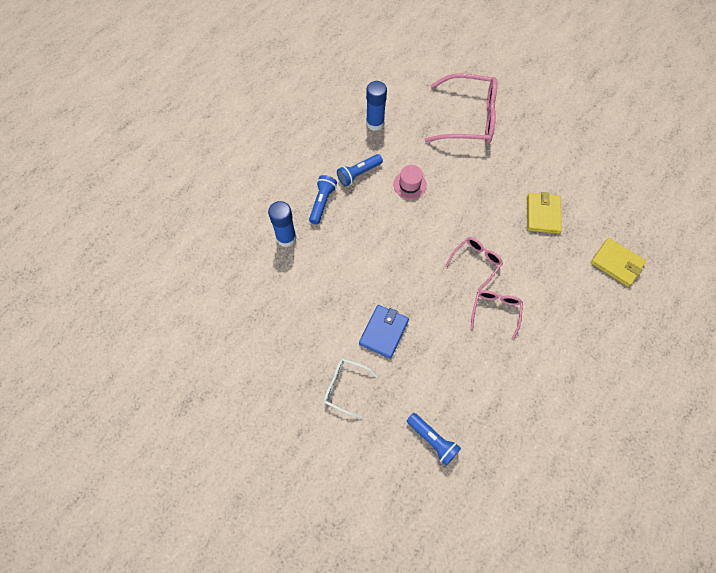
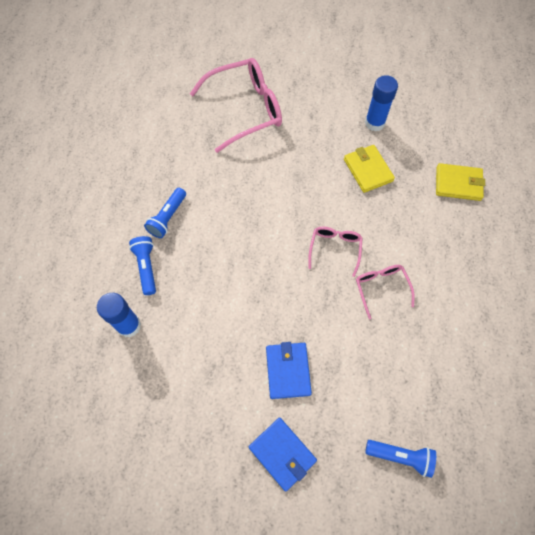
camera: 30 degrees left, 0 degrees up
white glasses [324,358,378,418] -> blue wallet [249,418,317,492]
blue glue stick [366,81,387,131] -> blue glue stick moved to [365,75,398,131]
pink hat [393,165,427,199] -> none

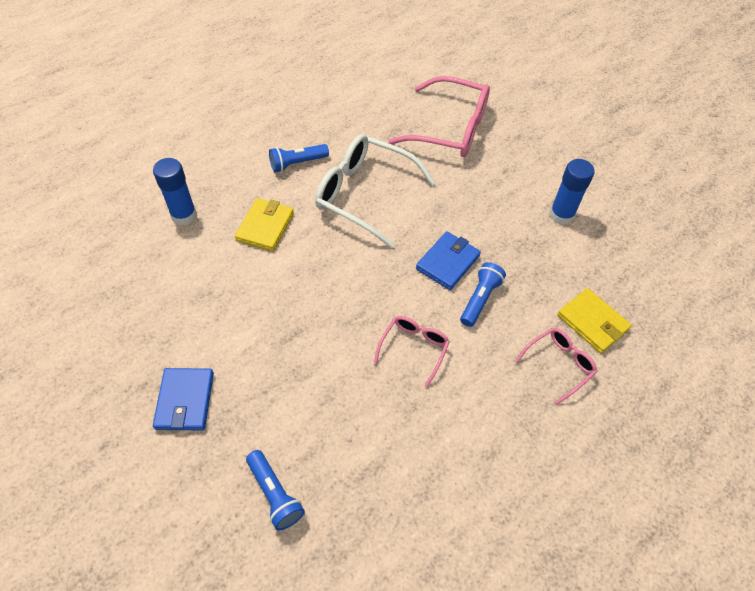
camera: 40 degrees right, 10 degrees down
blue flashlight [129,236,156,295] -> blue flashlight moved to [460,262,506,327]
blue wallet [266,342,312,399] -> blue wallet moved to [416,231,481,290]
pink glasses [308,227,363,277] -> pink glasses moved to [515,328,597,404]
yellow wallet [344,145,395,193] -> yellow wallet moved to [235,198,294,251]
none -> white glasses [315,134,435,248]

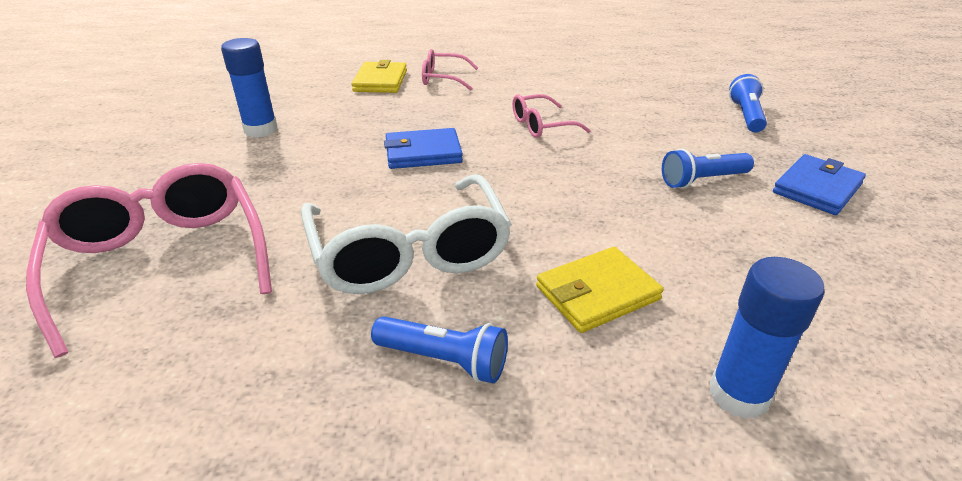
camera: 135 degrees left, 20 degrees down
blue flashlight [460,262,506,327] -> blue flashlight moved to [662,149,754,189]

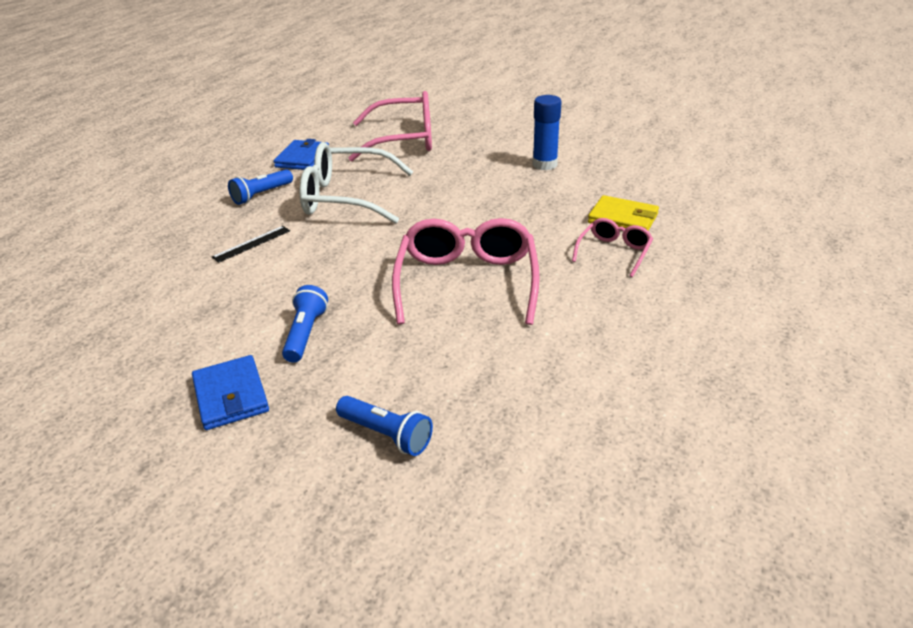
camera: 115 degrees right, 0 degrees up
blue wallet [384,128,463,169] -> blue wallet moved to [273,139,329,170]
pink glasses [512,94,591,138] -> pink glasses [392,218,540,325], size x1.94
yellow wallet [536,247,664,333] -> black ruler [212,226,290,263]
blue glue stick [709,257,825,419] -> none

